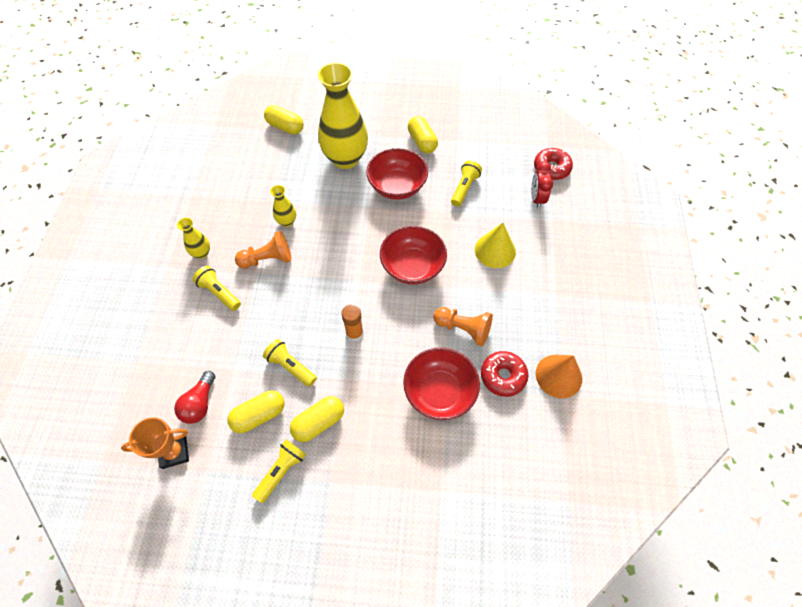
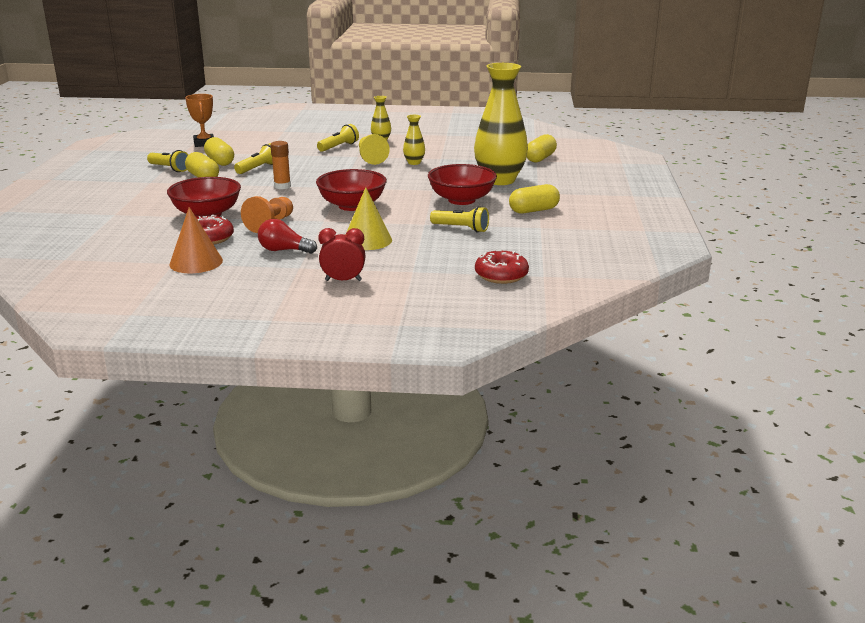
camera: 90 degrees right, 35 degrees down
red light bulb [174,371,215,424] -> red light bulb moved to [258,219,317,254]
orange pawn [235,231,291,269] -> yellow pawn [359,134,390,165]
red clock [531,162,553,209] -> red clock moved to [318,228,366,281]

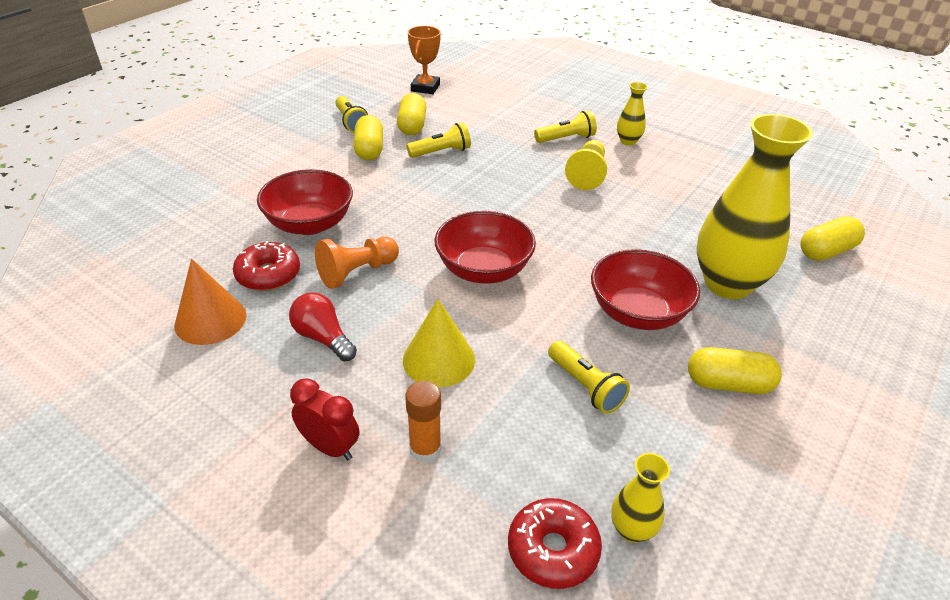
camera: 30 degrees right, 15 degrees up
orange glue stick [270,141,291,189] -> orange glue stick moved to [405,381,441,463]
yellow vase [403,115,425,165] -> yellow vase moved to [611,453,670,543]

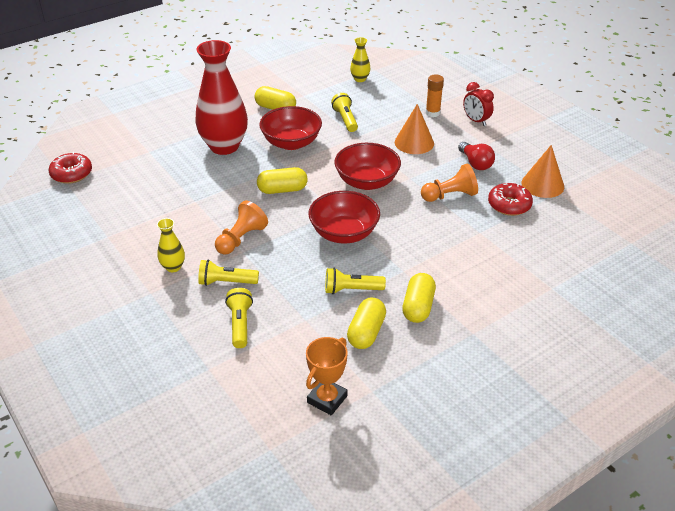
camera: 160 degrees left, 0 degrees up
red bowl [257,169,353,235] -> red bowl moved to [308,191,380,243]
yellow flashlight [335,96,368,133] -> yellow flashlight moved to [225,288,253,348]
yellow cone [403,299,475,387] -> orange cone [395,104,434,154]
red donut [508,498,602,589] -> red donut moved to [49,152,92,184]
yellow pawn [565,140,607,190] -> orange pawn [215,201,268,255]
yellow vase [697,114,813,299] -> red vase [195,40,248,155]
yellow capsule [800,216,865,261] -> yellow capsule moved to [257,167,308,194]

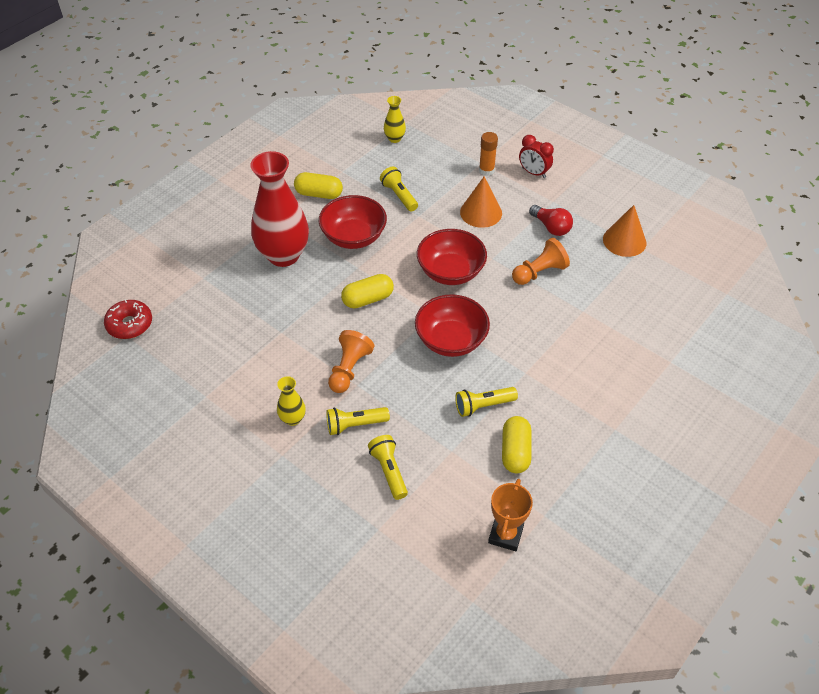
camera: 15 degrees left, 10 degrees up
yellow capsule [402,273,436,323] -> none
red donut [488,183,533,216] -> none

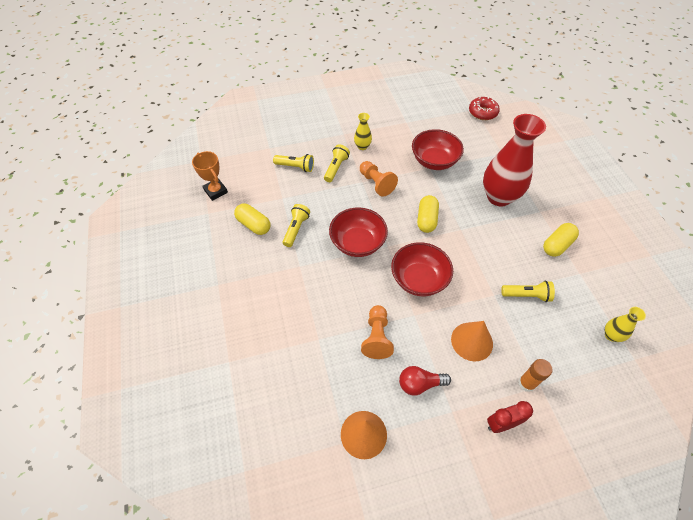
camera: 125 degrees right, 5 degrees up
red bowl [319,195,387,249] -> red bowl moved to [412,129,464,170]

